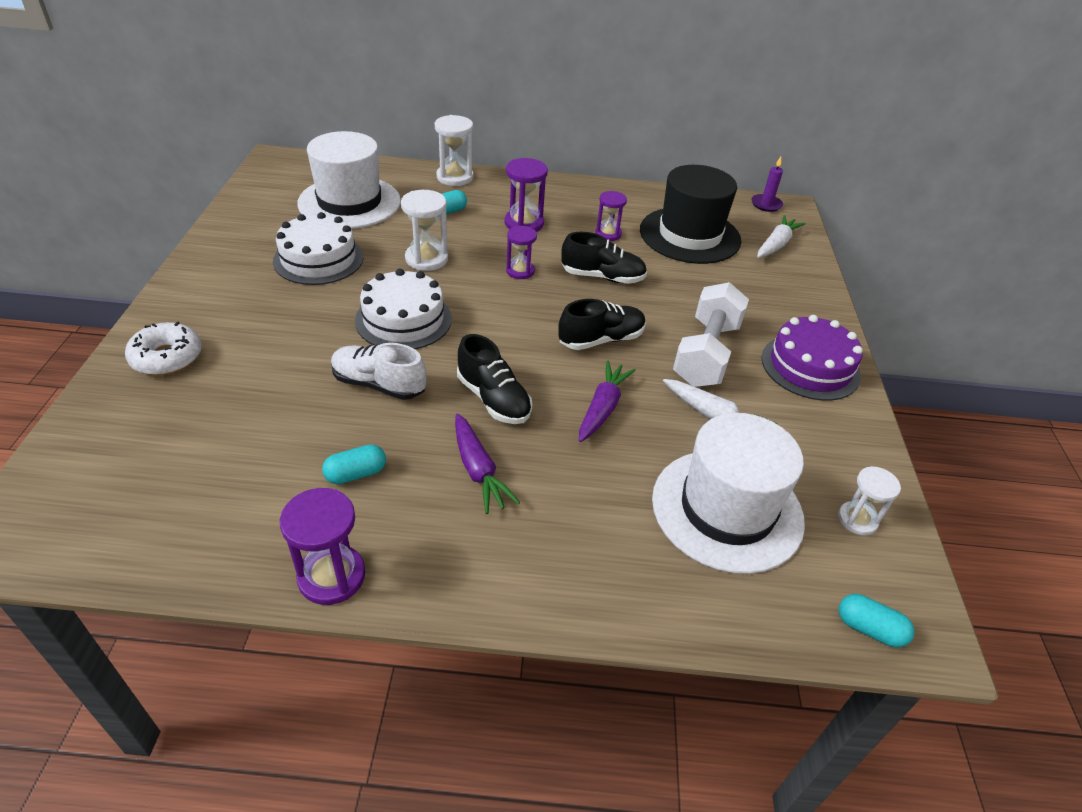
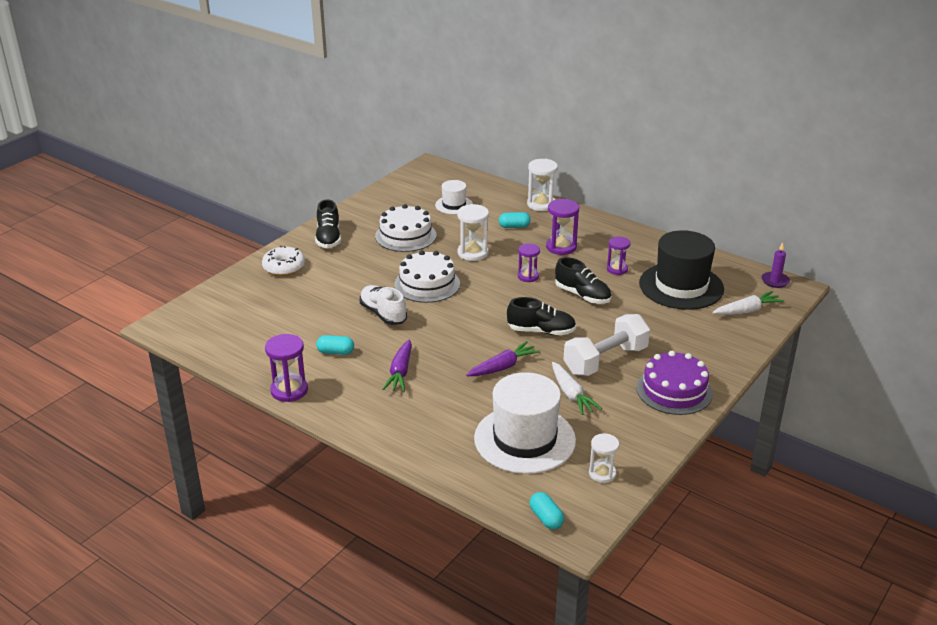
camera: 35 degrees right, 10 degrees down
white hat [297,131,401,229] -> white hat [435,180,473,214], size x0.51
black shoe [457,334,532,424] -> black shoe moved to [315,199,341,248]

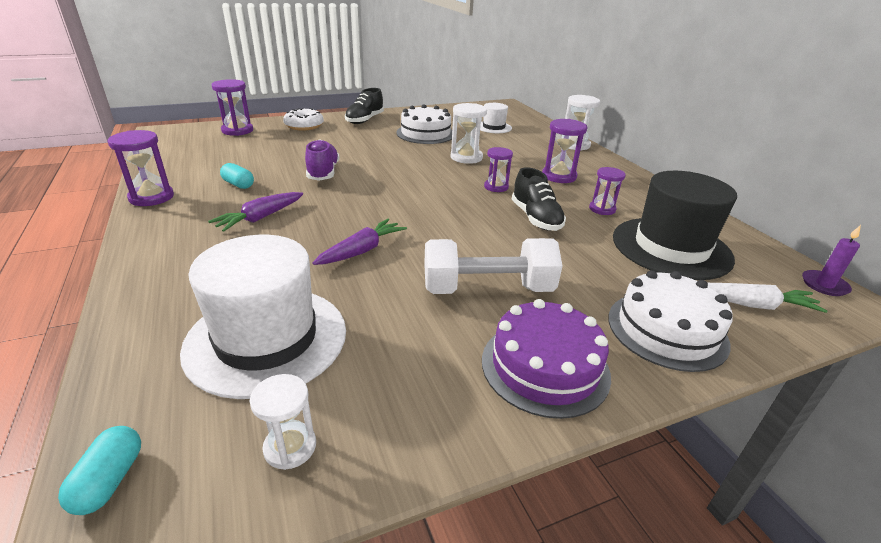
camera: 30 degrees right, 0 degrees up
white shoe [360,285,407,325] -> purple shoe [305,139,340,181]
white cake [395,250,460,303] -> white cake moved to [608,270,733,372]
purple carrot [466,341,540,376] -> purple carrot turned 45 degrees counterclockwise [312,219,407,265]
turquoise capsule [499,212,531,228] -> none
black shoe [507,297,576,335] -> none
white carrot [552,362,602,415] -> none
none -> purple hourglass [211,79,253,136]

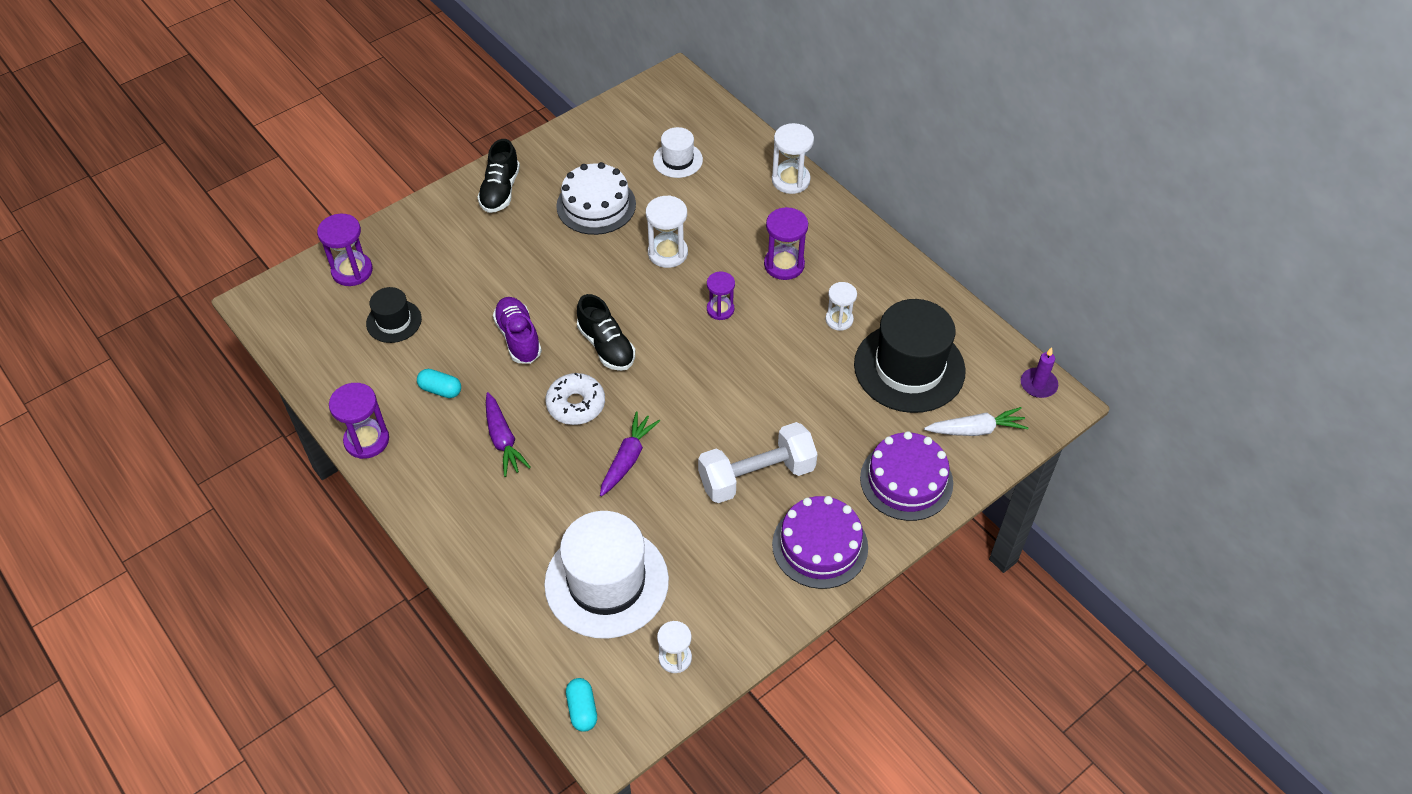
camera: 15 degrees left, 20 degrees up
purple carrot [208,192,303,232] -> purple carrot turned 45 degrees counterclockwise [486,392,531,477]
white donut [283,108,324,131] -> white donut moved to [546,372,605,425]
black shoe [512,167,566,231] -> black shoe moved to [577,294,635,371]
purple hourglass [589,167,626,215] -> white hourglass [825,282,857,331]
white cake [608,270,733,372] -> purple cake [860,431,953,521]
none -> black hat [366,287,422,343]

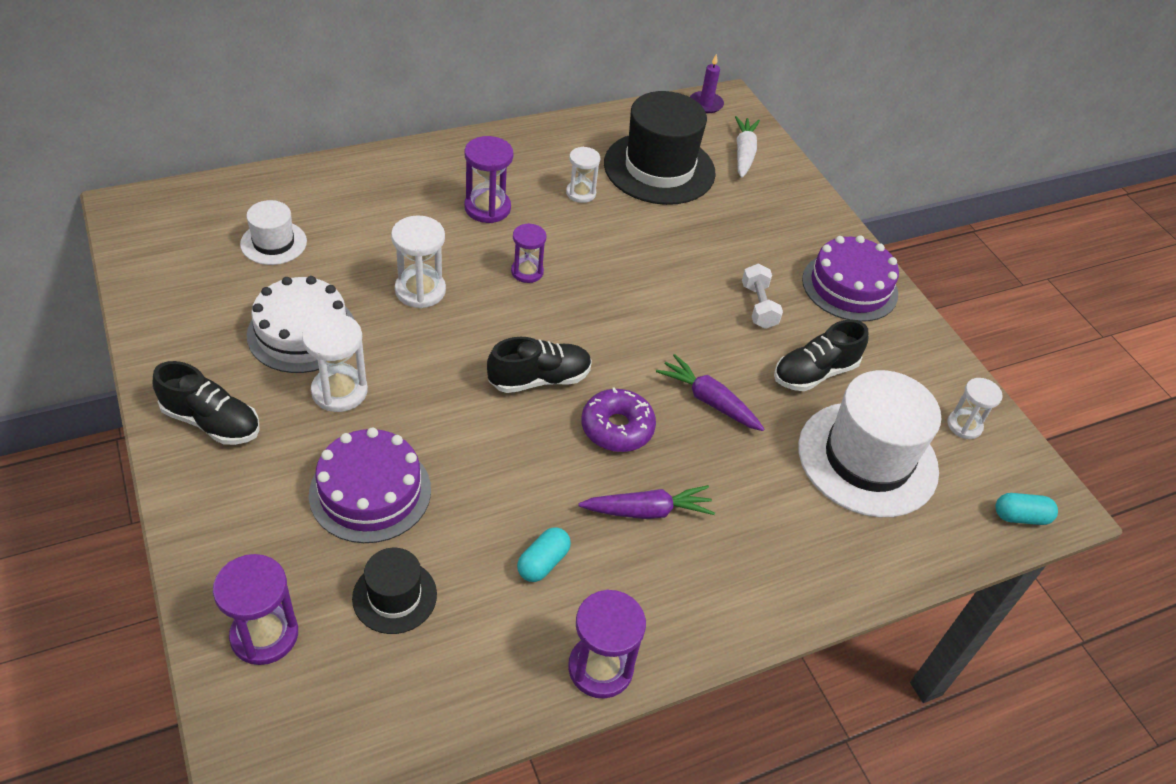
camera: 80 degrees left, 5 degrees down
purple shoe [493,297,542,364] -> none
white donut [546,372,605,425] -> purple donut [581,387,656,452]
white dumbbell [698,422,817,503] -> white dumbbell [742,264,783,329], size x0.55
white hourglass [772,123,814,194] -> white hourglass moved to [302,313,368,412]
purple cake [860,431,953,521] -> purple cake moved to [309,428,431,543]
none -> black shoe [774,320,868,391]

